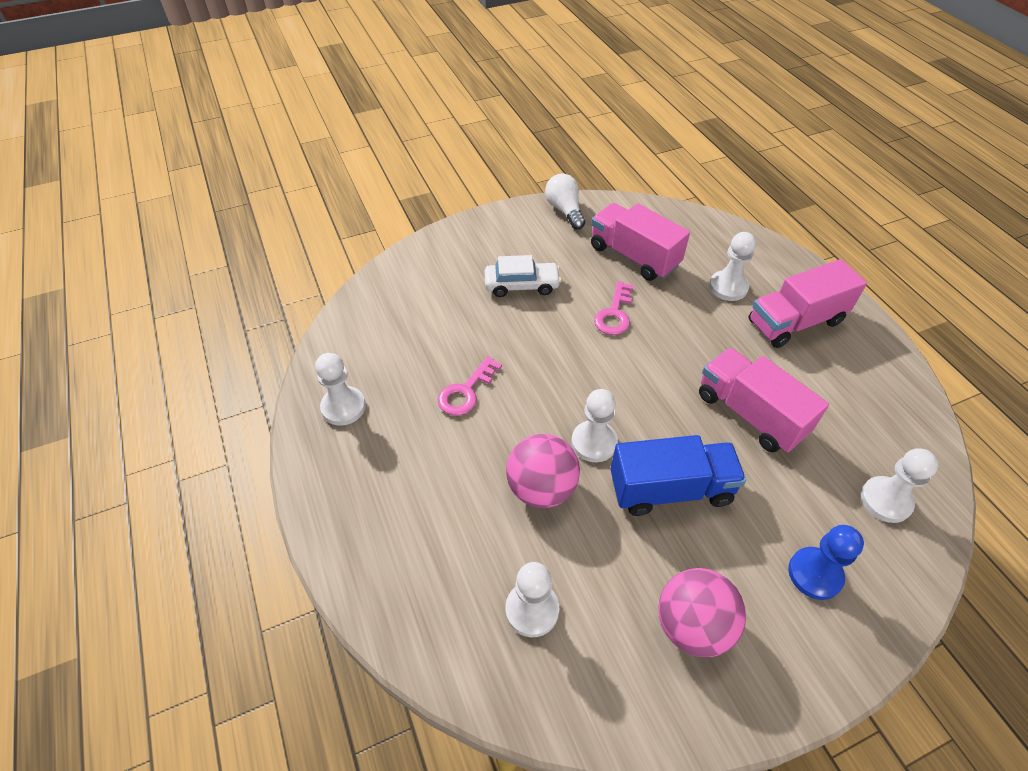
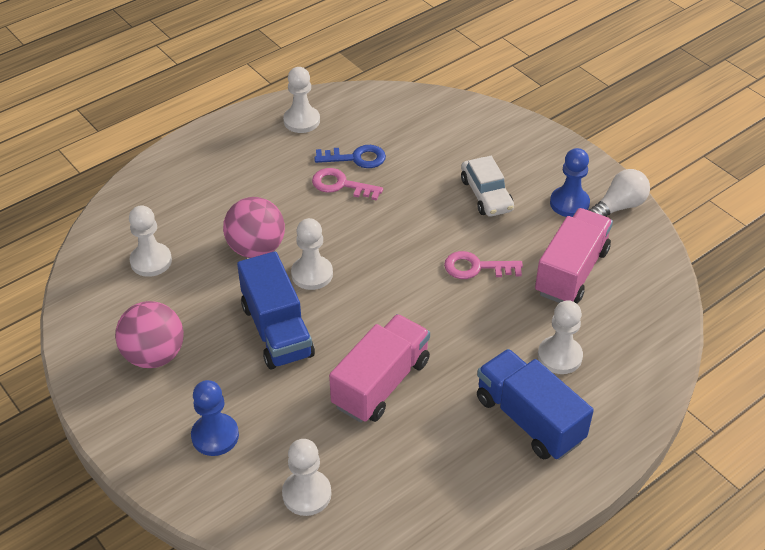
camera: 75 degrees right, 5 degrees down
pink truck [748,259,867,348] -> blue truck [477,349,594,460]
none -> blue key [314,145,386,168]
none -> blue pawn [550,148,590,217]

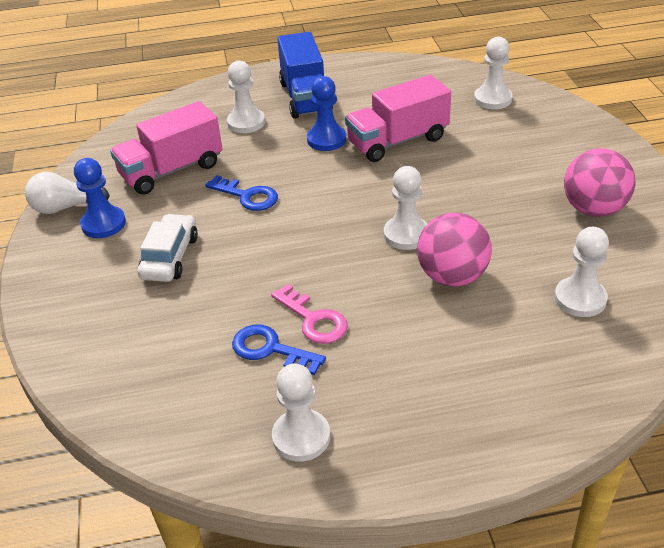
camera: 150 degrees left, 5 degrees down
blue pawn [191,380,239,456] -> blue pawn moved to [307,76,346,151]
blue truck [237,251,315,370] -> none
pink key [444,251,523,279] -> blue key [205,175,278,211]

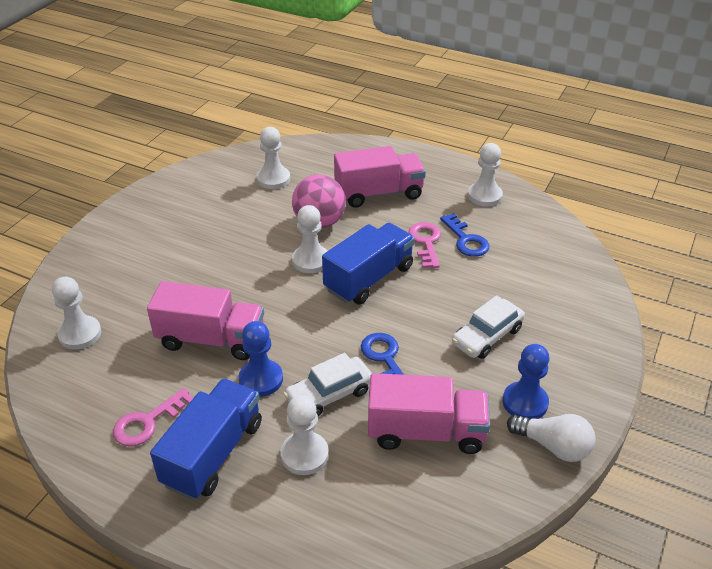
camera: 145 degrees left, 0 degrees up
pink ball [564,148,636,217] -> none
none -> pink key [113,388,193,447]
none -> white car [283,353,372,416]
none -> blue truck [322,223,415,305]
none -> pink truck [334,146,426,208]

